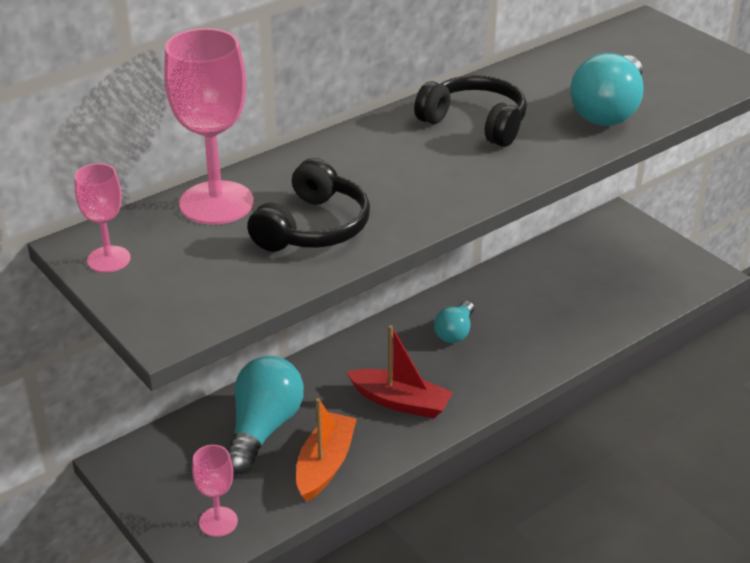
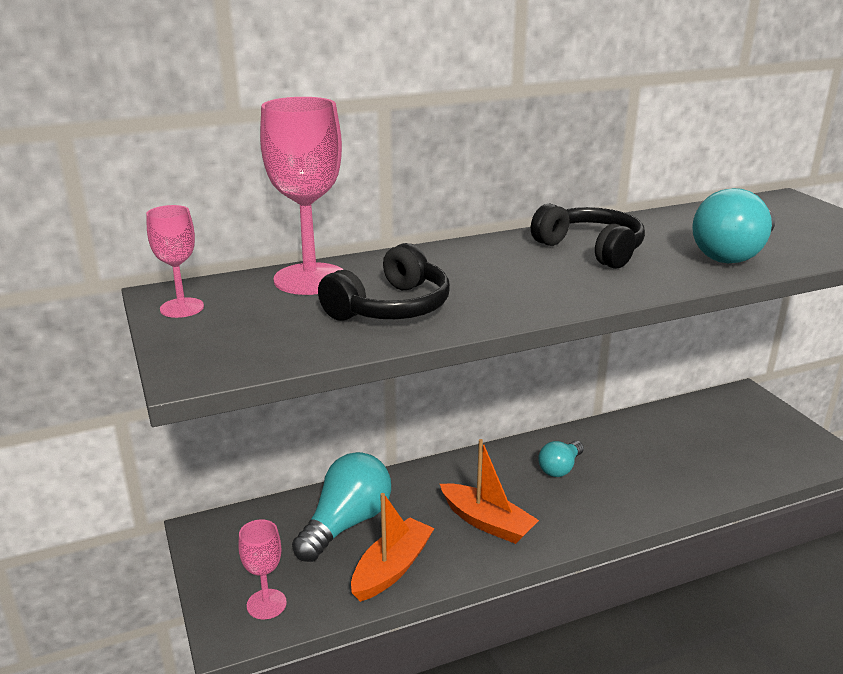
camera: 15 degrees right, 10 degrees down
red boat [346,325,453,418] -> orange boat [440,439,539,544]

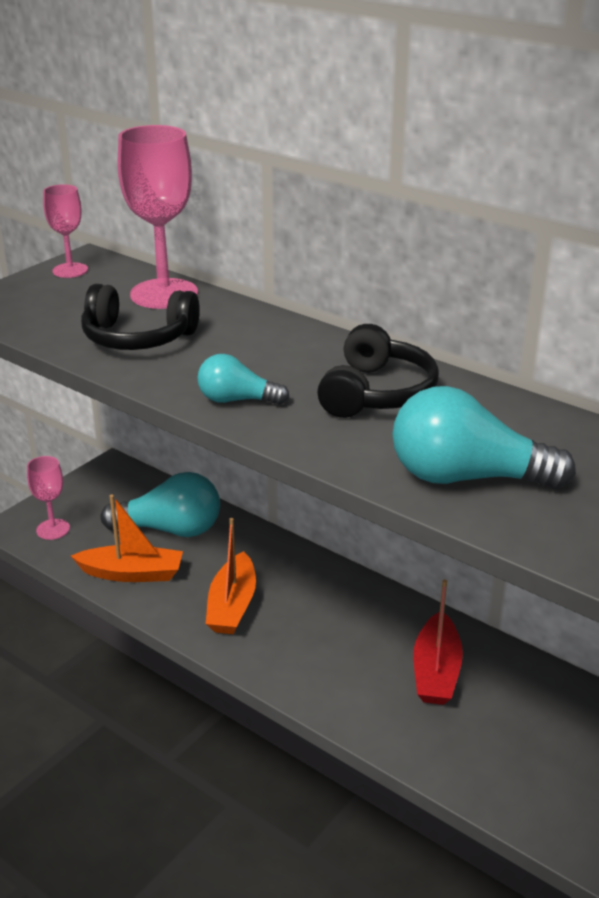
camera: 60 degrees right, 5 degrees up
turquoise light bulb [538,441,584,477] -> turquoise light bulb moved to [197,354,289,405]
none -> red boat [413,579,463,705]

